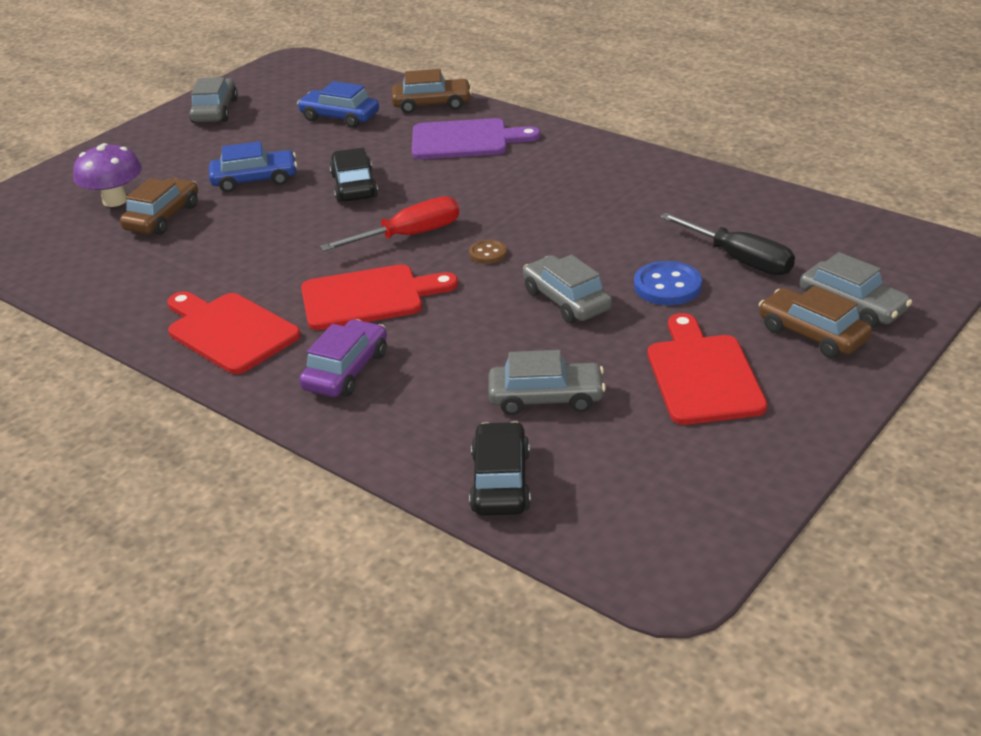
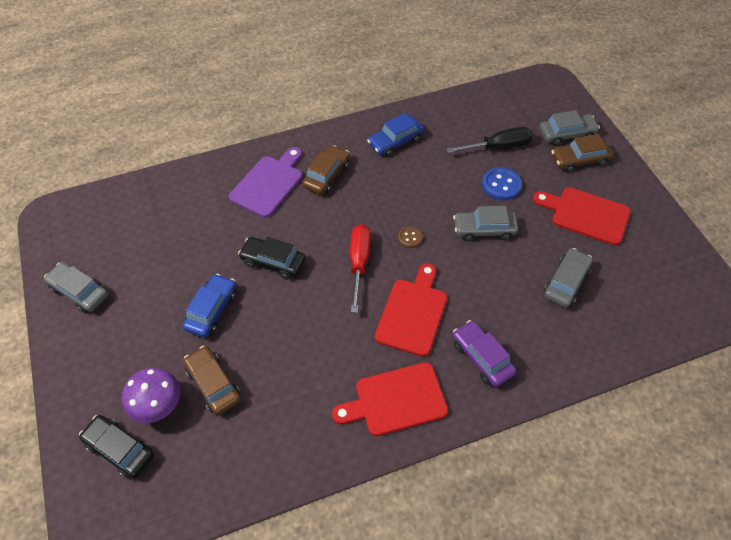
camera: 60 degrees left, 20 degrees up
blue car [297,81,379,128] -> blue car moved to [367,113,424,157]
brown car [392,69,472,113] -> brown car moved to [302,145,350,195]
black car [469,421,531,516] -> black car moved to [79,415,154,478]

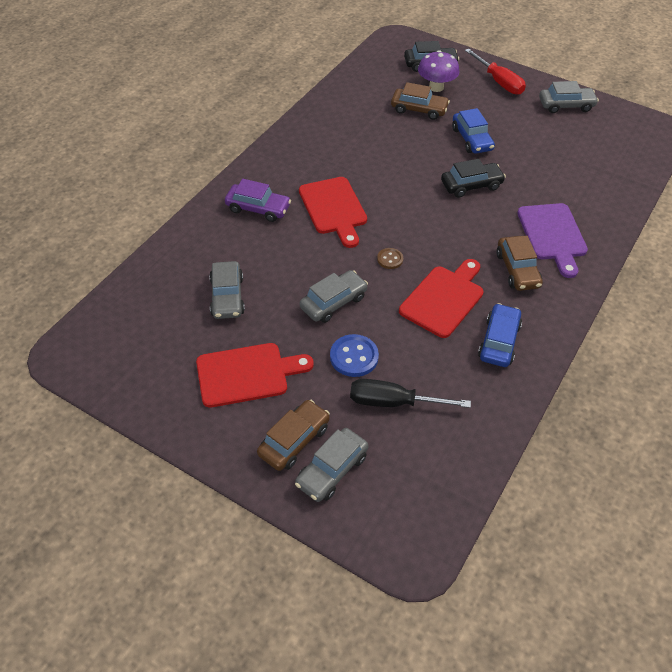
camera: 140 degrees right, 5 degrees down
red cutting board [332,362,448,436] -> red cutting board moved to [399,259,483,338]
red screwdriver [350,224,371,313] -> red screwdriver moved to [465,49,526,95]
black screwdriver [446,127,533,153] -> black screwdriver turned 60 degrees clockwise [350,379,471,408]

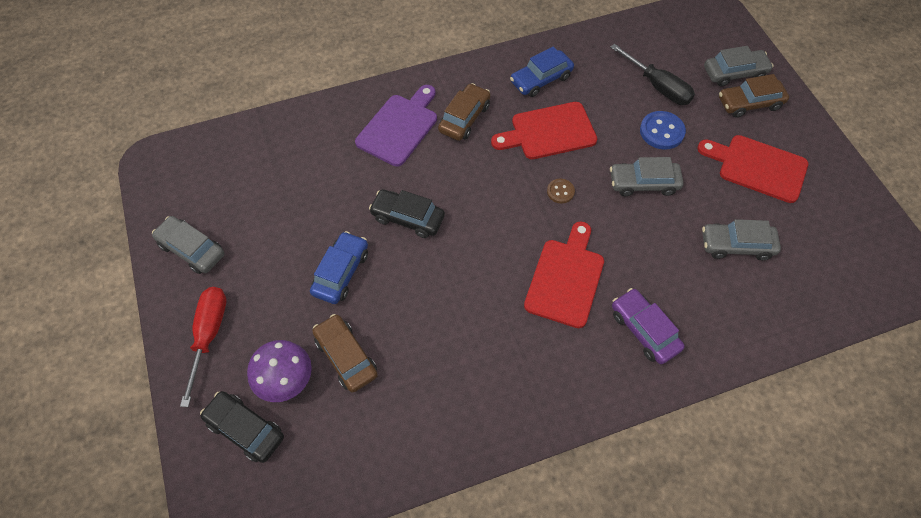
camera: 140 degrees left, 10 degrees up
grey car [209,261,245,319] -> grey car turned 120 degrees counterclockwise [702,219,781,260]

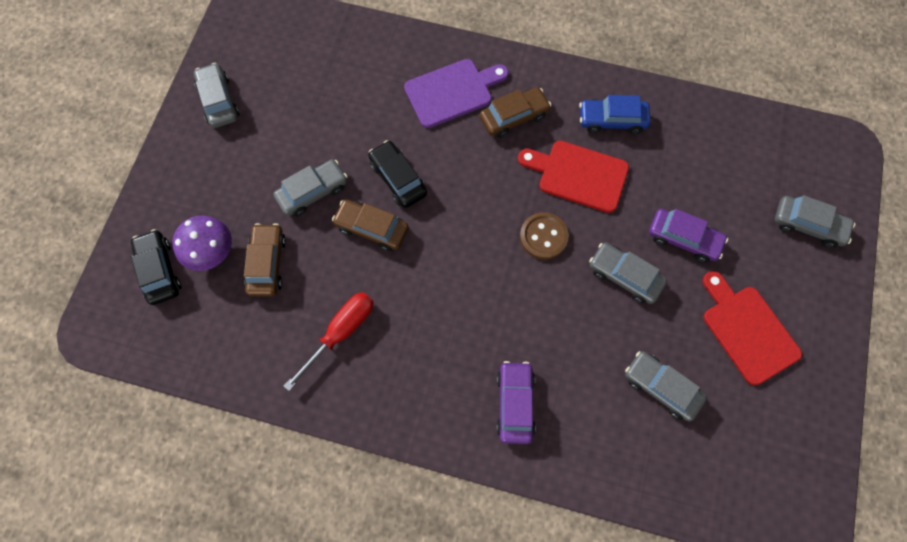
camera: 35 degrees right, 10 degrees up
red screwdriver [180,287,226,407] -> red screwdriver moved to [284,292,373,391]
blue car [310,231,368,304] -> grey car [273,159,348,217]
red cutting board [524,221,604,328] -> none
brown button [547,179,575,204] -> brown button [520,212,569,260], size x1.68
black screwdriver [610,44,695,105] -> none
blue button [640,111,686,150] -> purple car [649,209,728,263]
brown car [719,74,789,118] -> brown car moved to [332,199,409,251]

